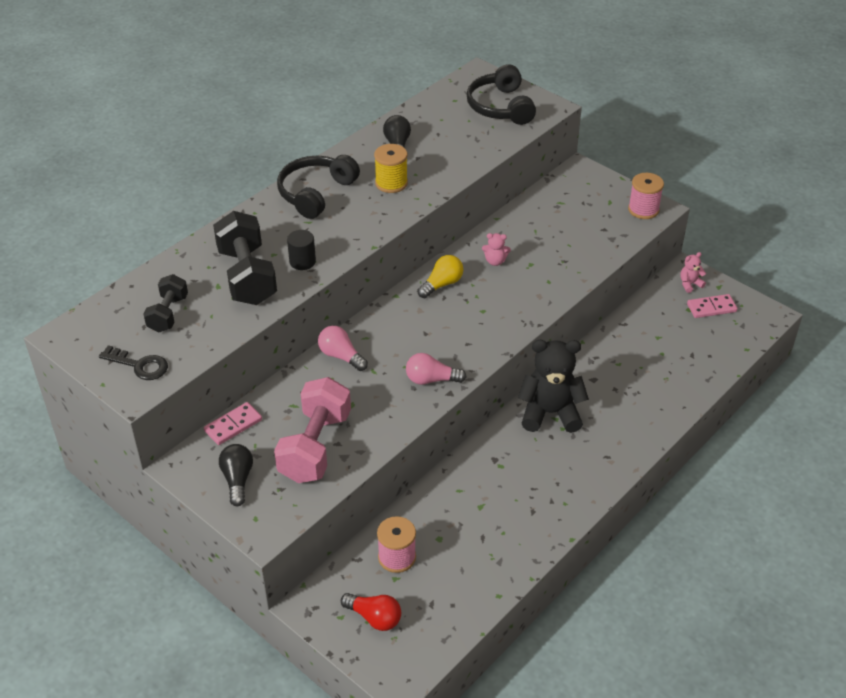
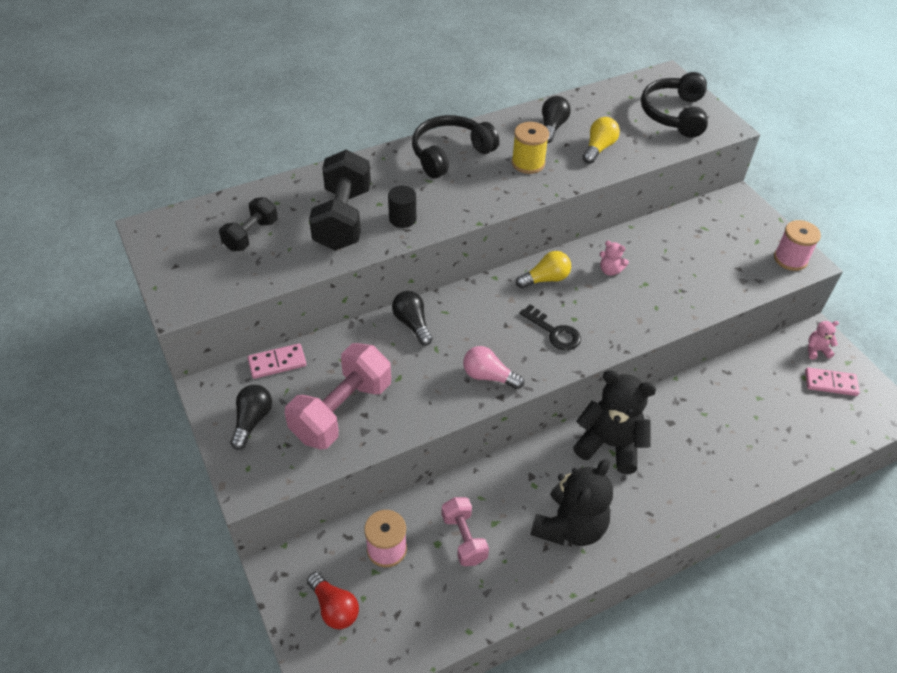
camera: 20 degrees right, 5 degrees up
black key [99,345,168,380] -> black key moved to [520,304,581,350]
pink light bulb [318,326,368,371] -> black light bulb [392,291,433,346]
none -> pink dumbbell [442,497,489,566]
none -> black teddy bear [531,459,613,546]
none -> yellow light bulb [583,117,620,164]

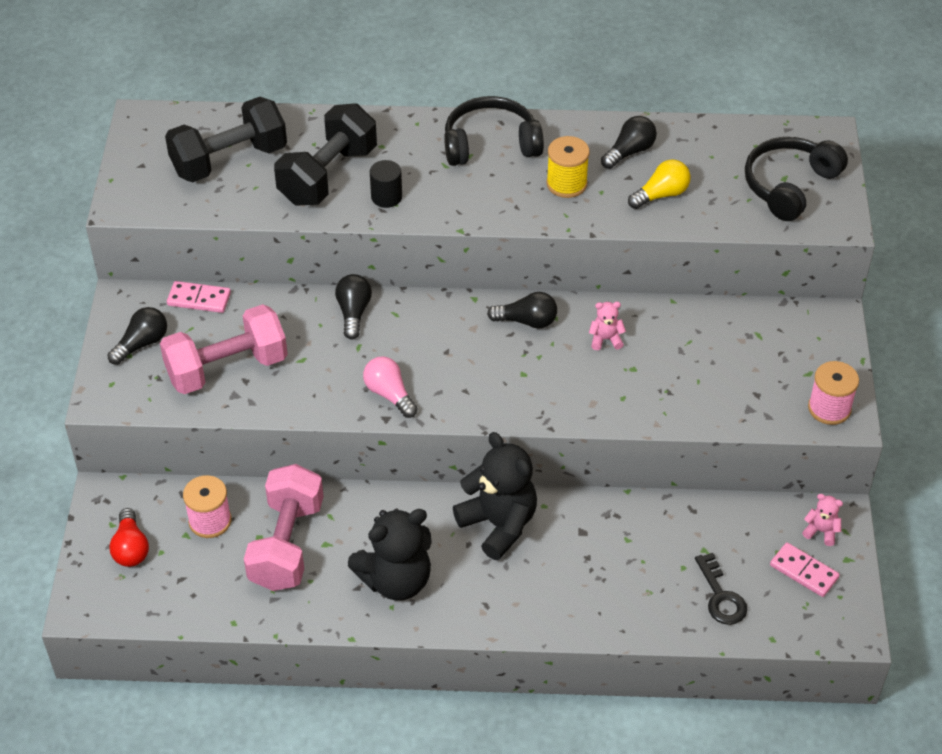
camera: 30 degrees right, 0 degrees up
black dumbbell [219,197,278,251] -> black dumbbell [165,97,287,182], size x1.72
pink dumbbell [442,497,489,566] -> pink dumbbell [244,464,324,591], size x1.72
yellow light bulb [516,251,571,289] -> black light bulb [487,292,557,329]
black key [520,304,581,350] -> black key moved to [695,553,747,625]
pink teddy bear [600,241,629,276] -> pink teddy bear turned 120 degrees clockwise [589,302,626,350]

